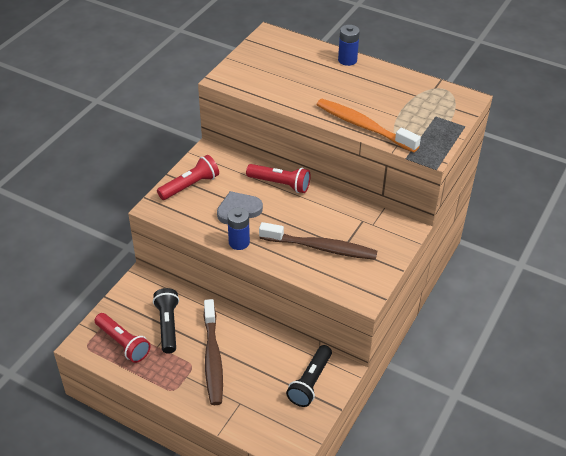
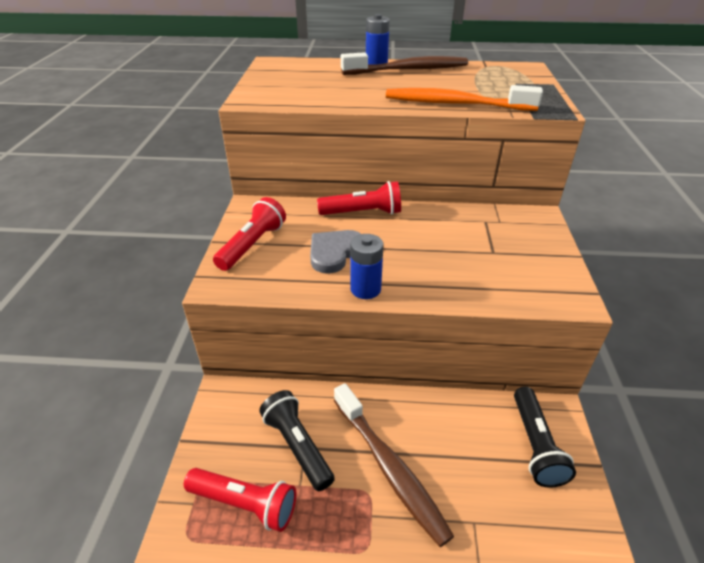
camera: 25 degrees left, 5 degrees down
brown toothbrush [259,222,377,260] -> brown toothbrush moved to [341,52,468,75]

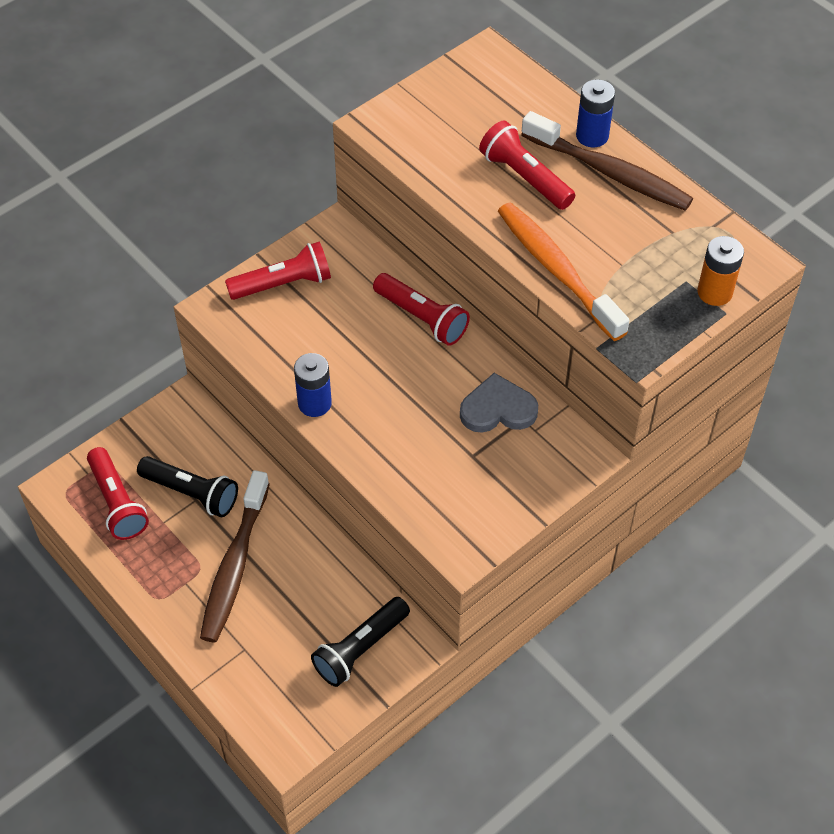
camera: 45 degrees right, 15 degrees up
black flashlight [259,390,335,491] -> black flashlight turned 105 degrees clockwise [137,456,238,517]
grey heart [310,230,361,274] -> grey heart moved to [460,373,538,433]
none -> red flashlight [479,120,575,210]
none -> orange battery [697,236,744,306]

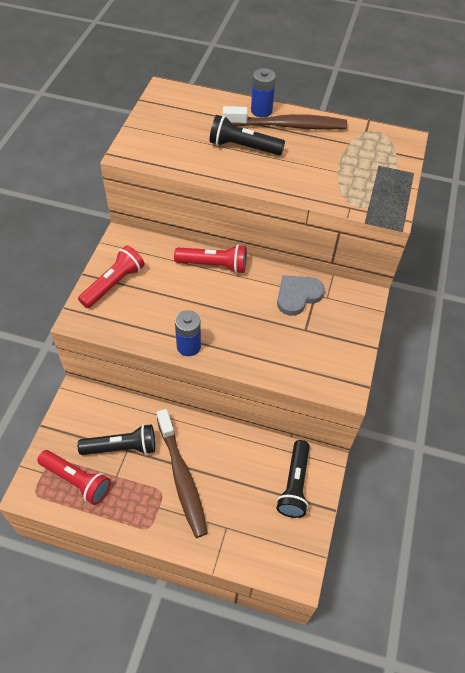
camera: 35 degrees left, 0 degrees up
red flashlight [479,120,575,210] -> black flashlight [209,115,285,155]
orange toothbrush [498,203,630,341] -> none
orange battery [697,236,744,306] -> none

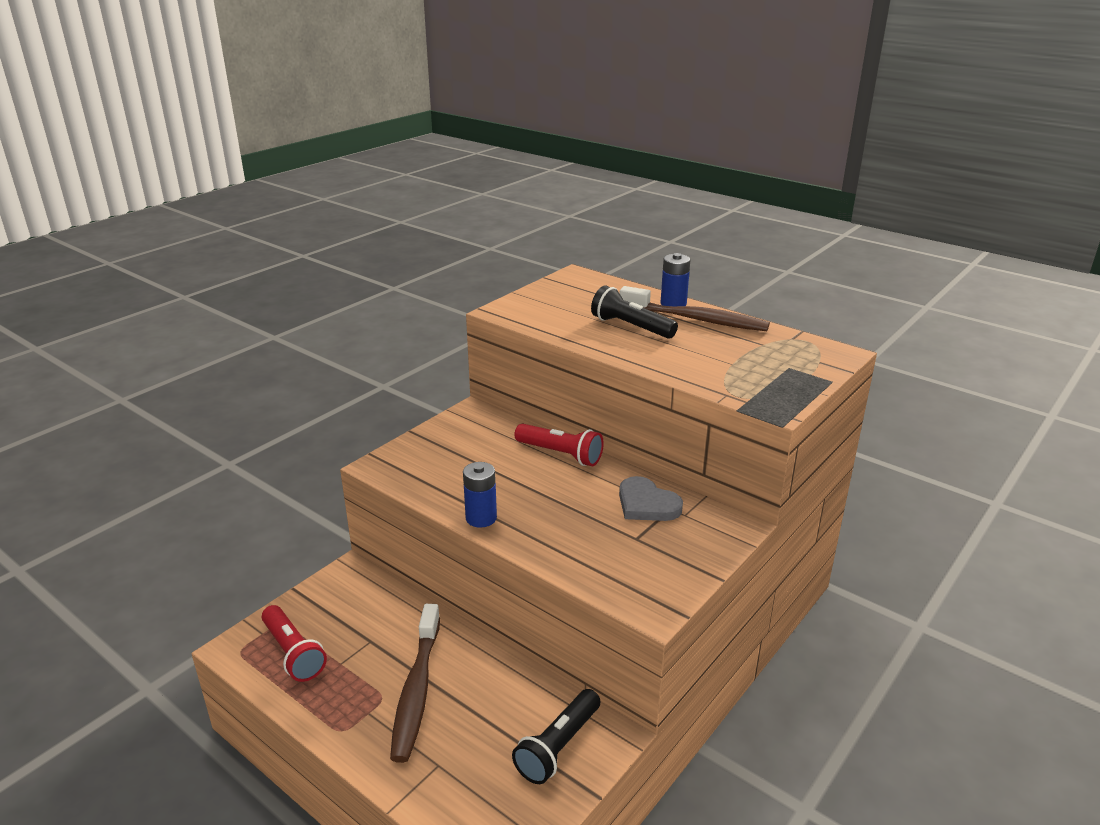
camera: 25 degrees right, 25 degrees down
red flashlight [78,246,145,308] -> none
black flashlight [78,424,155,455] -> none
grey heart [277,276,325,316] -> grey heart turned 120 degrees counterclockwise [619,476,683,521]

